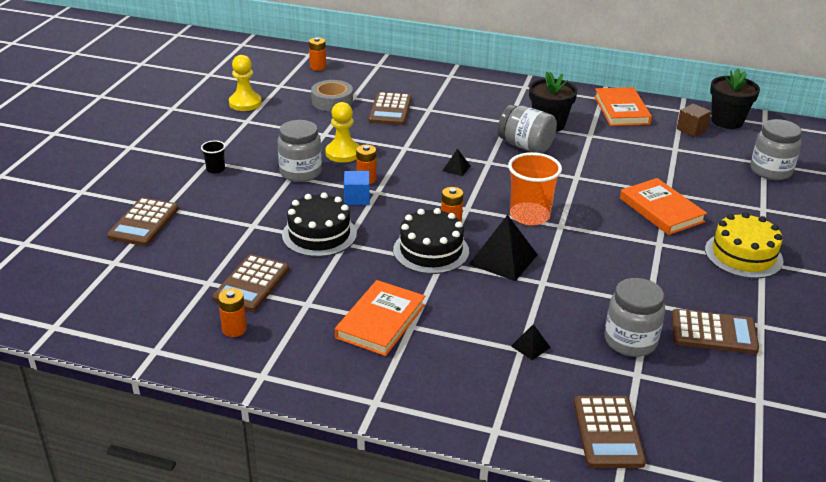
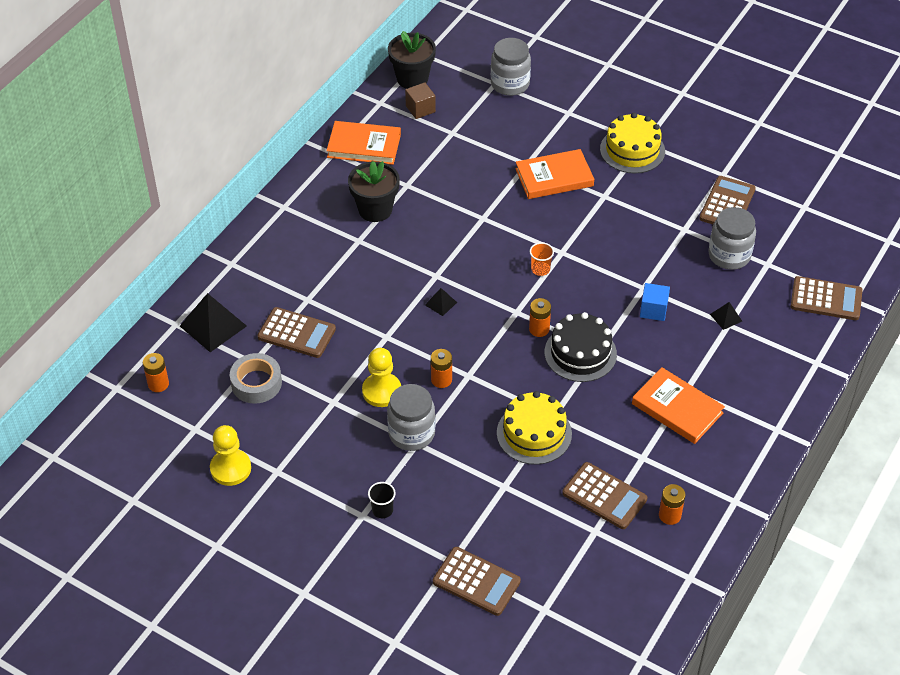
camera: 75 degrees left, 15 degrees up
black cake [282,192,357,257] -> yellow cake [497,391,572,465]
blue cube [344,171,370,205] -> blue cube moved to [640,283,670,321]
black pyramid [469,215,538,281] -> black pyramid moved to [180,293,247,352]
grey jar [498,105,557,153] -> none
orange cup [508,152,562,225] -> orange cup [530,242,554,276], size x0.49

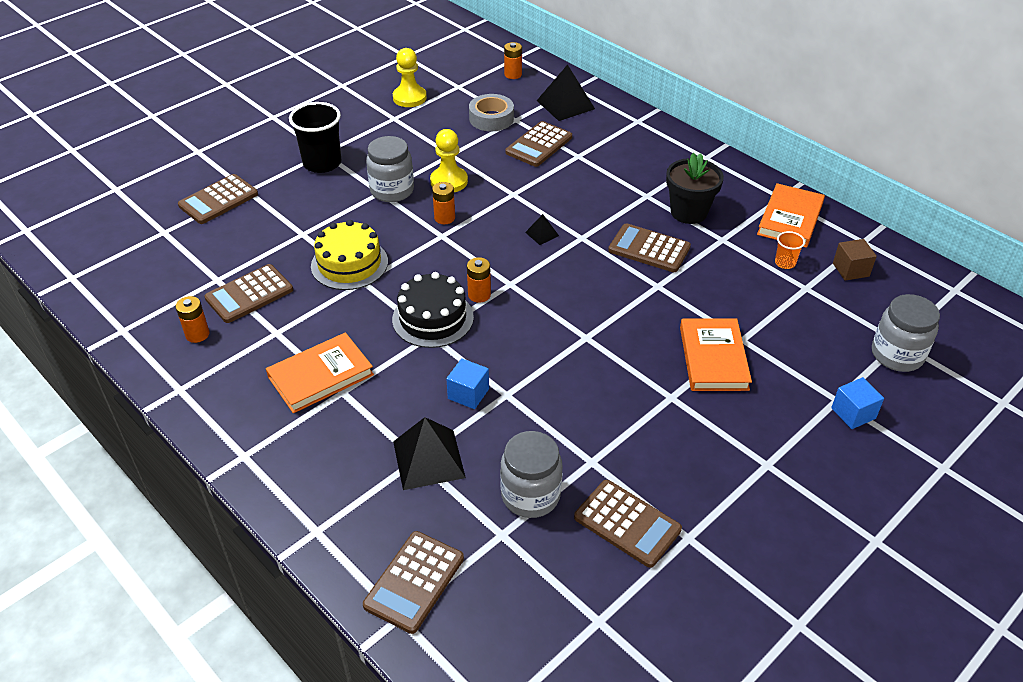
camera: 105 degrees right, 5 degrees down
black cup [368,482,396,518] -> black cup [289,102,341,173], size x2.06
black flower pot [388,31,436,89] -> none
orange cup [530,242,554,276] -> orange cup moved to [775,231,805,269]
yellow cake [600,113,665,173] -> none
black pyramid [710,302,742,330] -> black pyramid [393,417,466,490], size x2.04
none -> brown calculator [608,223,691,272]
none -> blue cube [831,377,884,429]

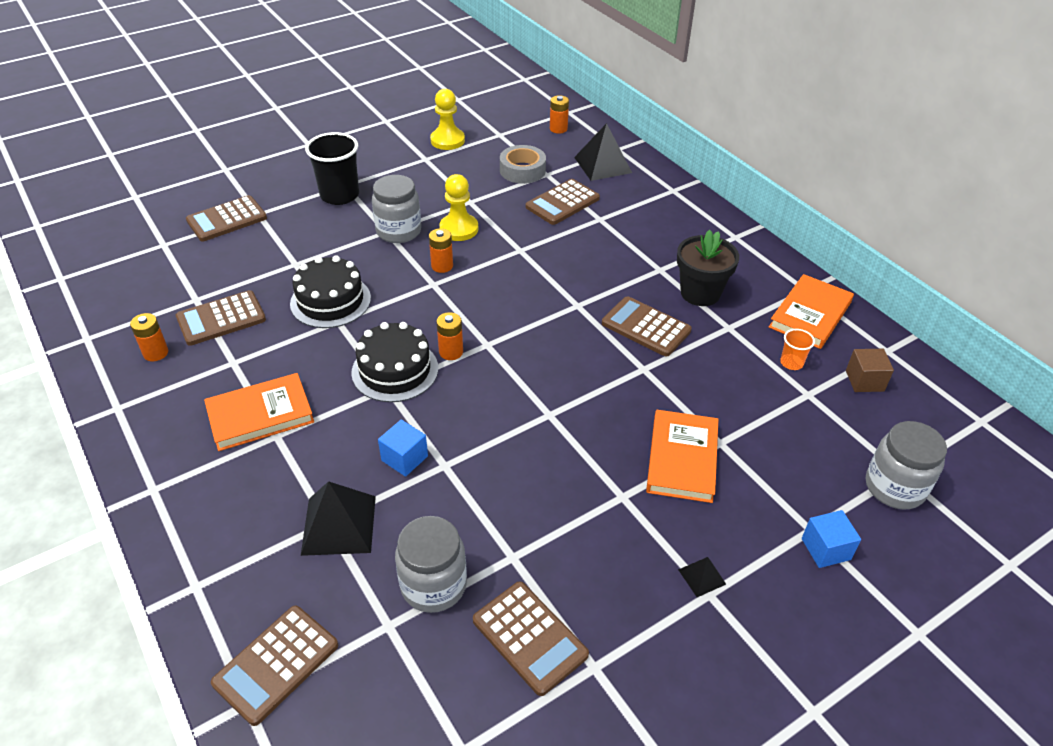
camera: 10 degrees right, 0 degrees up
yellow cake [311,220,388,290] -> black cake [290,256,371,328]
black pyramid [525,214,559,245] -> black pyramid moved to [678,557,726,597]

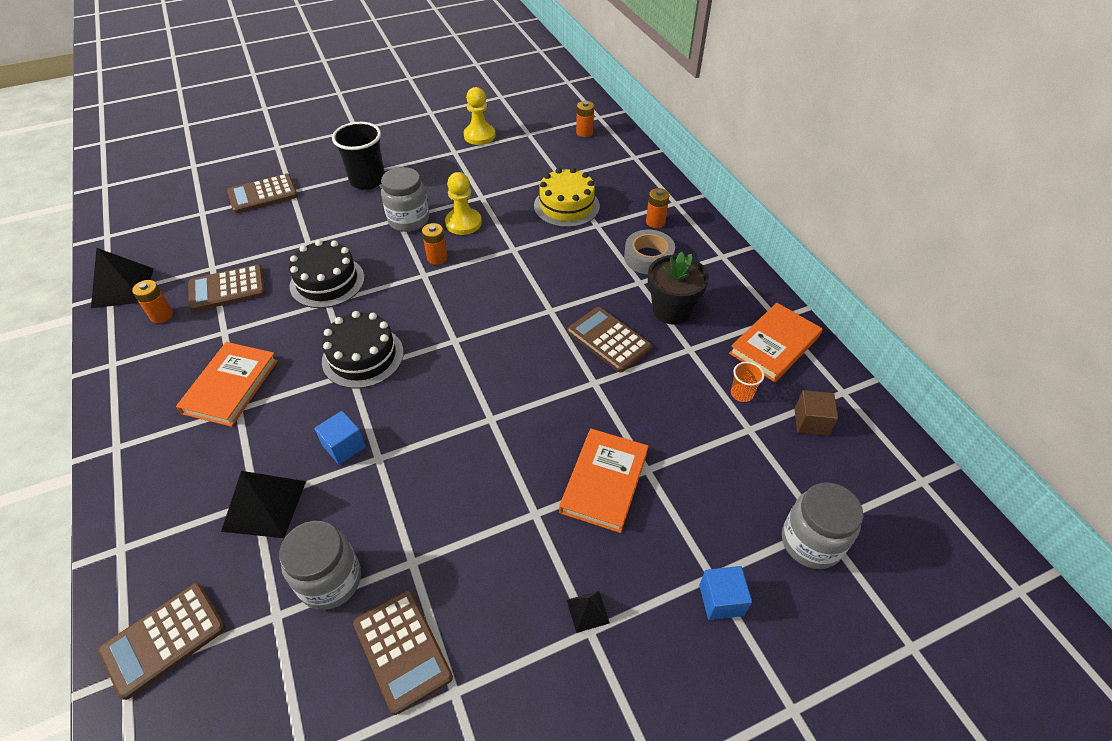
camera: 10 degrees right, 5 degrees up
orange book [204,373,314,451] -> orange book turned 60 degrees counterclockwise [176,342,278,427]
orange battery [436,312,463,360] -> orange battery moved to [646,188,669,228]
grey tape [500,145,546,184] -> grey tape moved to [624,230,675,275]
brown calculator [526,179,600,225] -> yellow cake [534,168,600,227]
black pyramid [574,123,632,181] -> black pyramid moved to [91,248,154,308]

